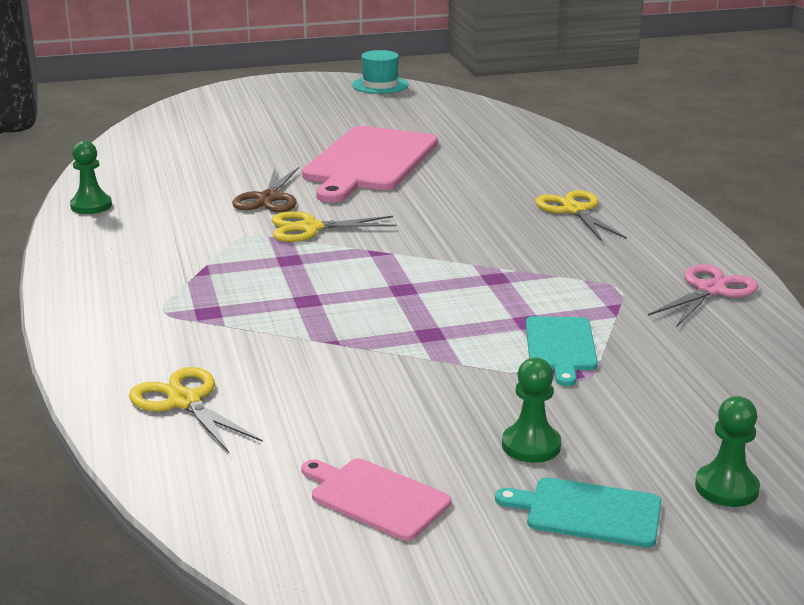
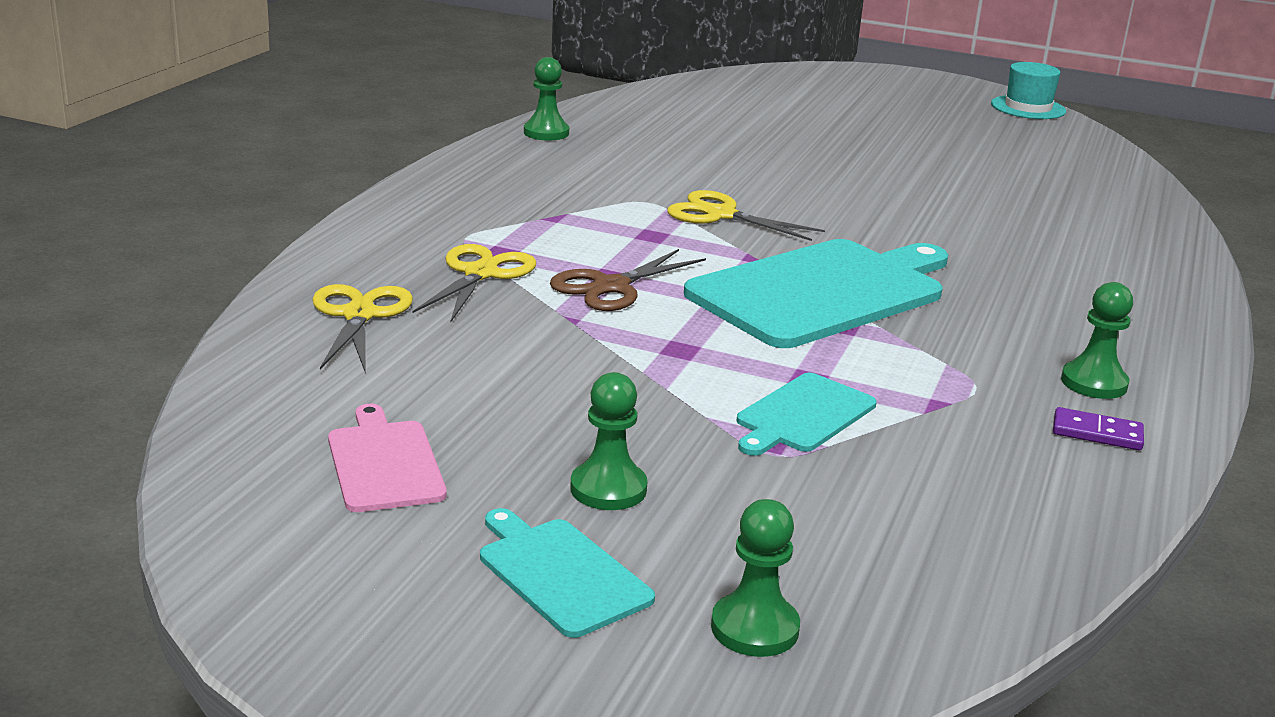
camera: 35 degrees right, 0 degrees up
brown scissors [232,167,299,212] -> brown scissors moved to [550,249,706,311]
pink cutting board [302,126,438,203] -> none
yellow scissors [535,190,627,241] -> yellow scissors moved to [412,244,536,322]
pink scissors [648,264,759,327] -> purple domino [1053,407,1144,450]
none -> turquoise cutting board [684,239,948,348]
none -> green pawn [1061,282,1133,399]

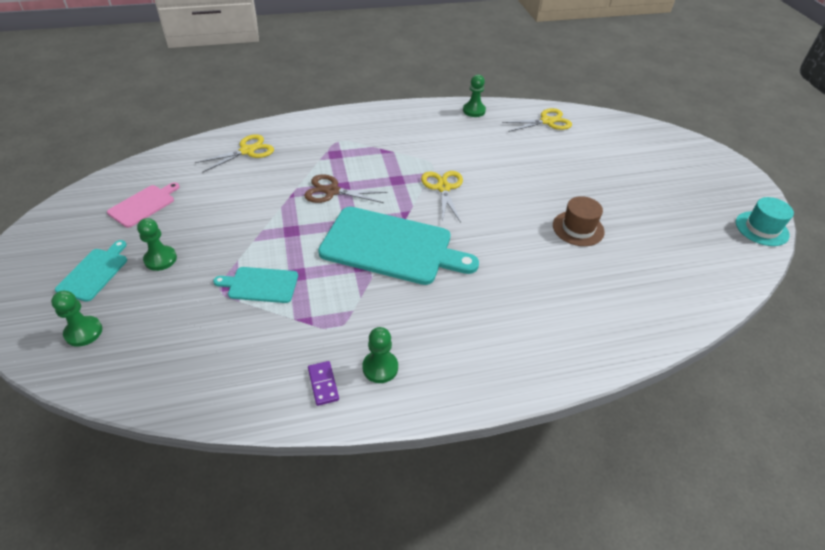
camera: 55 degrees right, 20 degrees up
yellow scissors [412,244,536,322] -> yellow scissors moved to [502,108,572,132]
none -> brown hat [553,196,605,246]

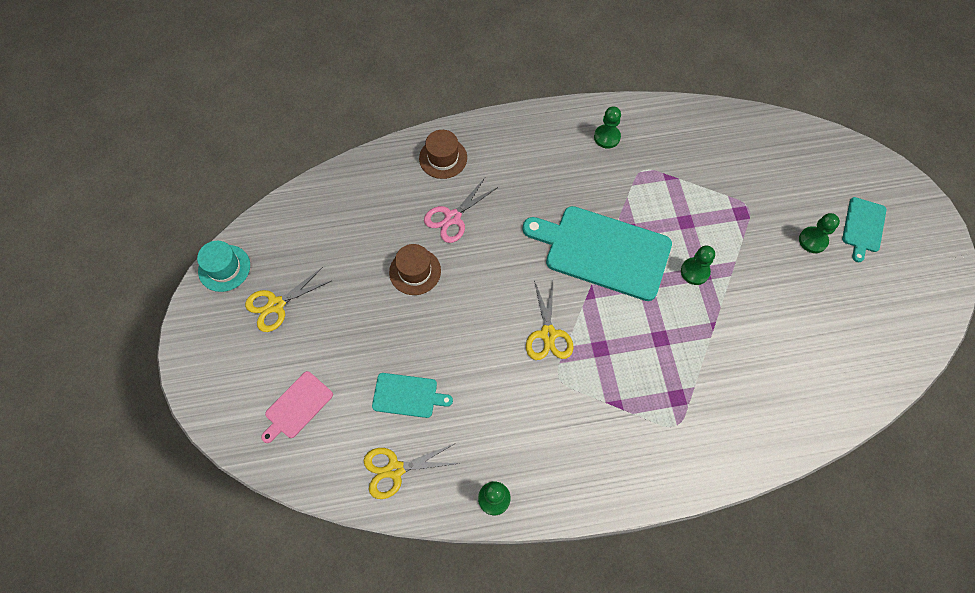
camera: 175 degrees left, 20 degrees up
green pawn [51,291,102,347] -> green pawn moved to [681,246,715,285]
pink cutting board [107,182,180,228] -> pink cutting board moved to [261,371,333,443]
yellow scissors [195,134,274,173] -> yellow scissors moved to [245,267,331,332]
turquoise cutting board [213,267,298,303] -> turquoise cutting board moved to [372,373,453,418]
brown scissors [304,174,387,203] -> none
purple domino [308,361,339,406] -> none
none -> brown hat [419,130,467,179]
none -> pink scissors [424,178,498,243]

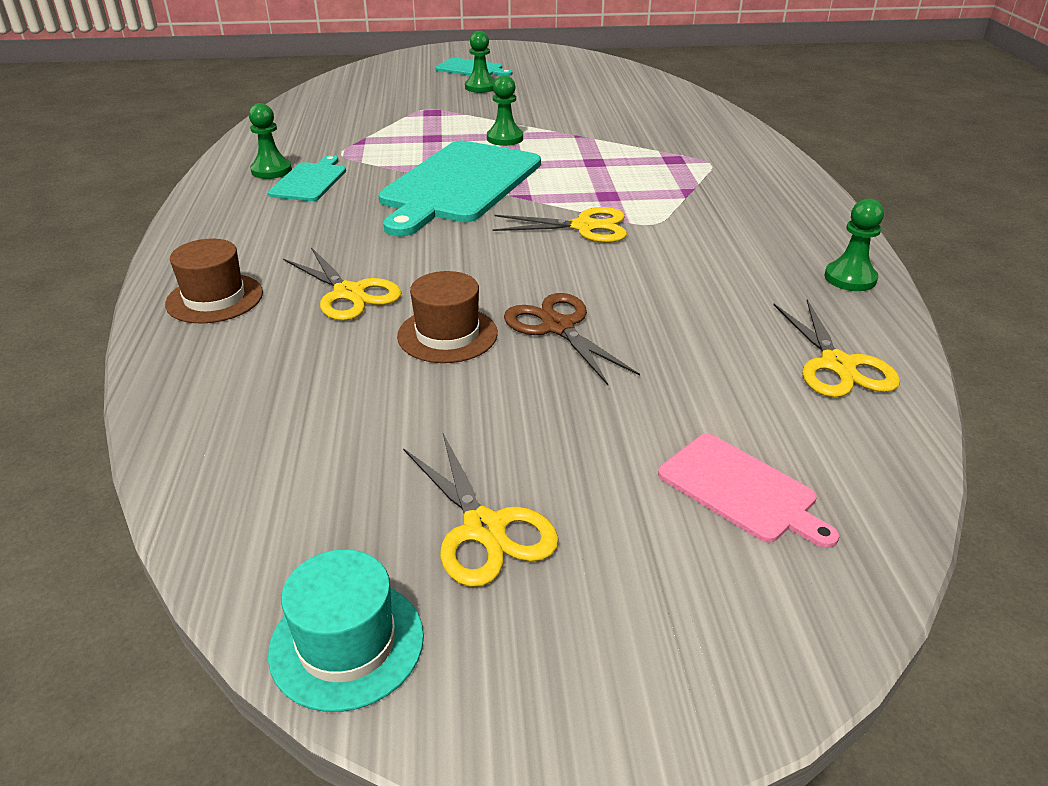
camera: 85 degrees left, 30 degrees down
turquoise cutting board [372,373,453,418] -> turquoise cutting board moved to [268,155,346,201]
pink scissors [424,178,498,243] -> yellow scissors [283,247,402,321]
none -> brown scissors [504,293,640,385]

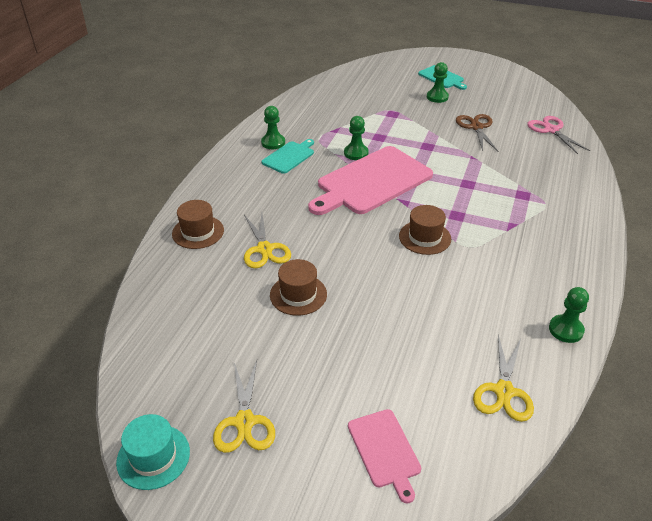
camera: 25 degrees right, 5 degrees up
turquoise cutting board [378,140,541,236] -> pink cutting board [308,146,433,215]
green pawn [487,75,523,146] -> green pawn moved to [344,116,369,160]
yellow scissors [493,207,627,243] -> brown hat [399,205,451,255]
brown scissors [504,293,640,385] -> brown scissors moved to [456,114,498,151]
none -> pink scissors [527,116,590,154]

